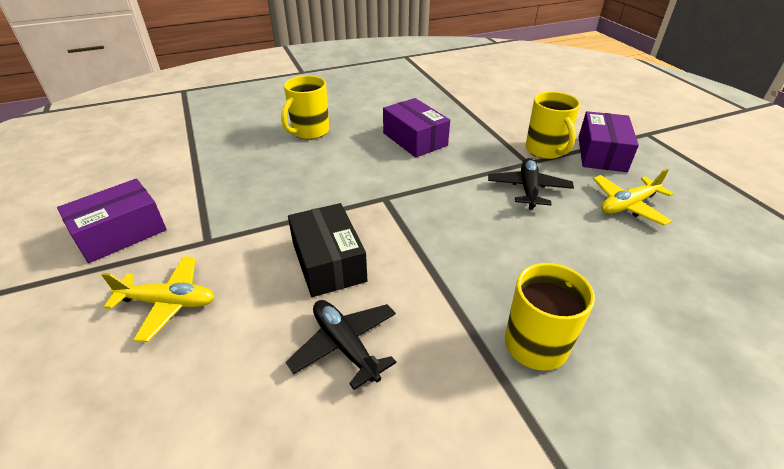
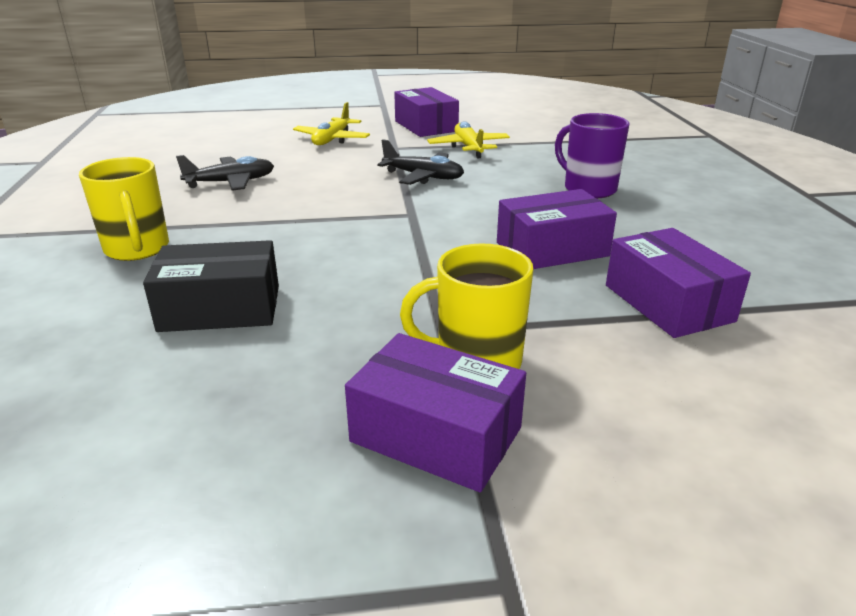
camera: 105 degrees right, 10 degrees down
yellow mug [281,75,329,139] -> purple mug [555,113,630,198]
black box [288,203,367,297] -> black box moved to [143,240,279,332]
black plane [488,158,574,210] -> black plane moved to [377,139,464,185]
yellow plane [593,169,674,226] -> yellow plane moved to [427,121,510,158]
none -> purple box [606,228,751,338]

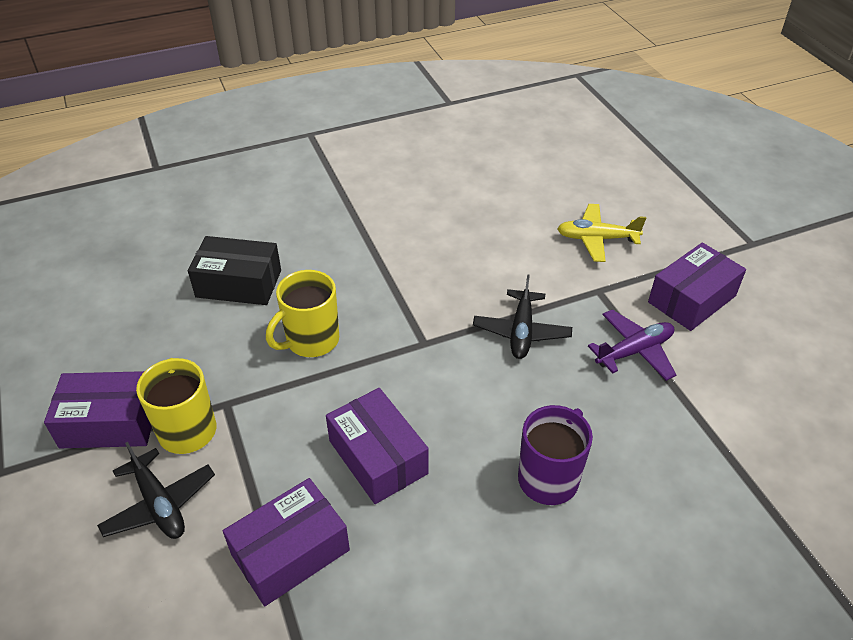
camera: 75 degrees right, 15 degrees up
yellow mug [79,157,169,261] -> yellow mug moved to [266,270,339,357]
black box [143,240,279,332] -> black box turned 60 degrees counterclockwise [188,236,281,305]
black plane [176,155,274,191] -> black plane moved to [97,442,215,539]
purple box [345,333,526,492] -> purple box turned 75 degrees clockwise [44,371,152,448]
yellow plane [427,121,510,158] -> purple plane [588,310,676,381]

